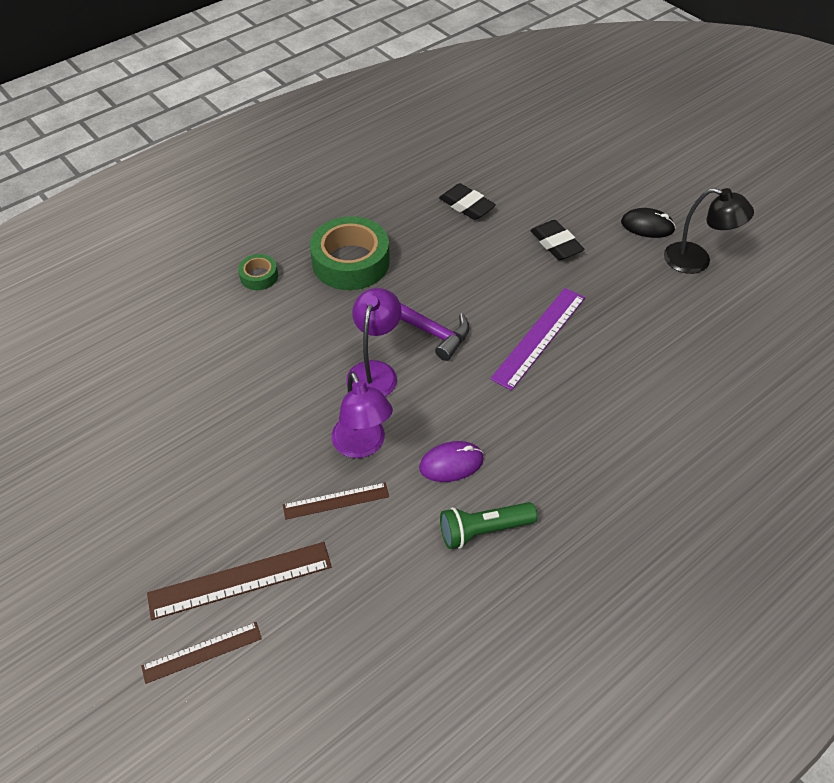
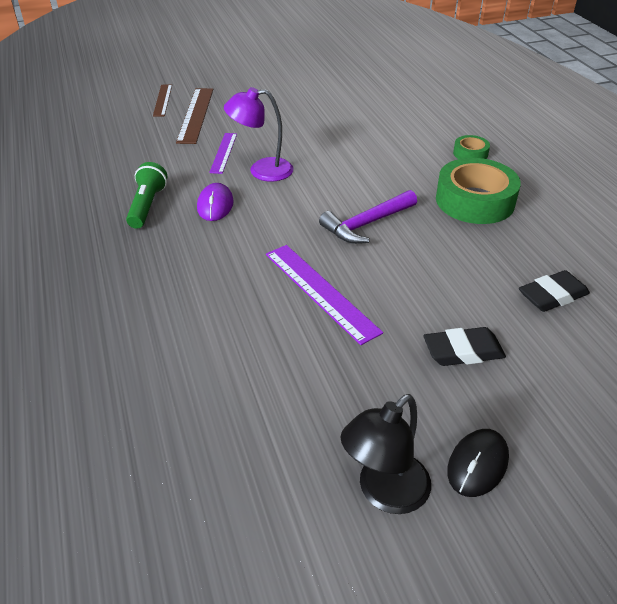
camera: 110 degrees right, 10 degrees down
brown ruler [283,482,389,520] -> purple ruler [209,133,237,174]
purple lamp [346,288,402,397] -> none

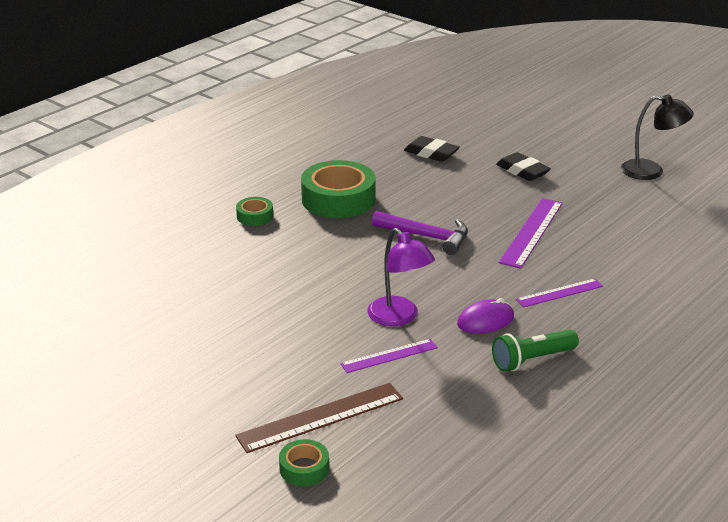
camera: 120 degrees left, 10 degrees down
brown ruler [153,84,172,117] -> green tape [279,439,329,486]
black mouse [447,429,509,497] -> none
none -> purple ruler [516,278,603,308]

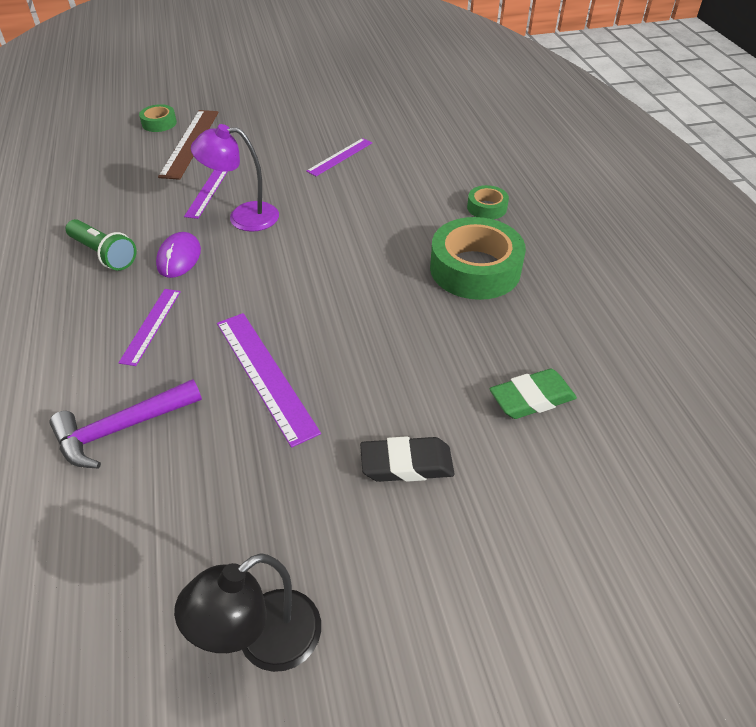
camera: 125 degrees right, 15 degrees up
purple hammer [372,211,468,255] -> purple hammer moved to [49,379,202,469]
black eraser [404,136,460,162] -> green eraser [490,369,577,419]
green flashlight [492,330,579,372] -> green flashlight turned 120 degrees clockwise [66,219,137,271]
none -> purple ruler [306,138,372,176]

